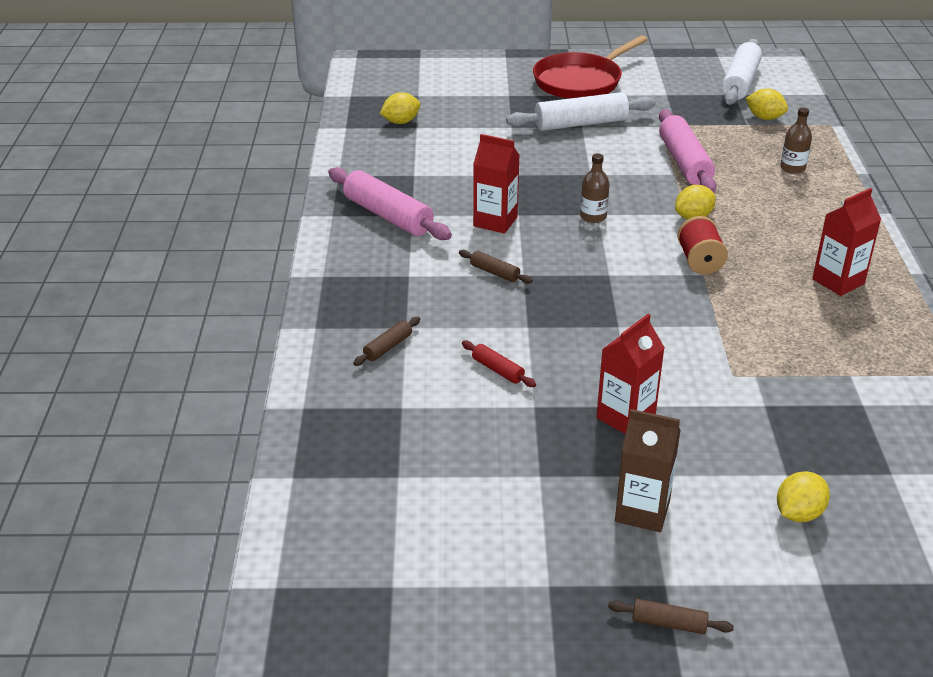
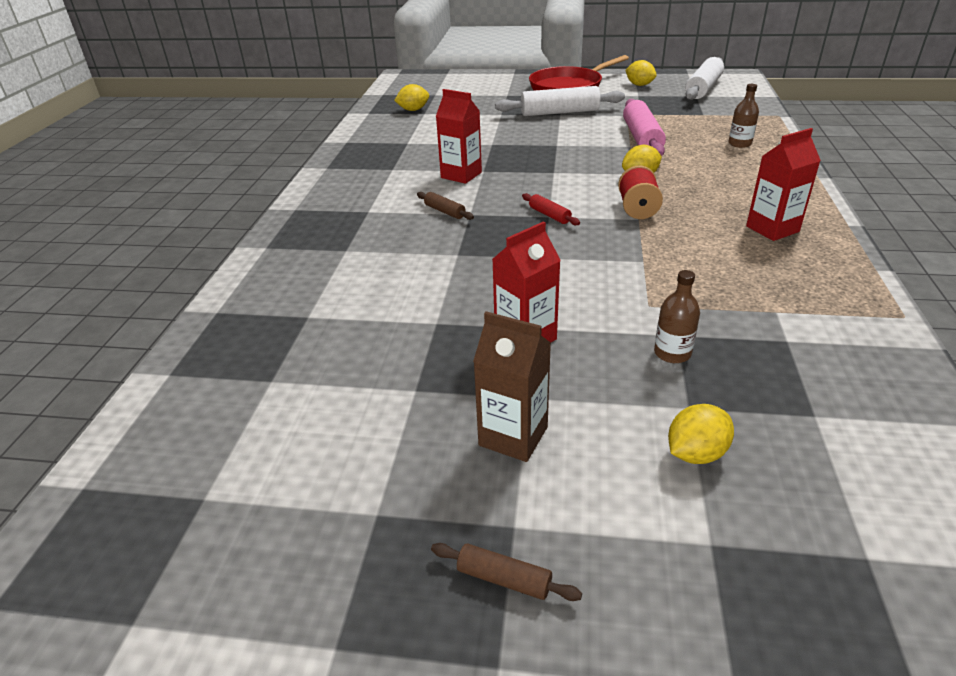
camera: 10 degrees right, 0 degrees up
pink rolling pin [328,167,452,240] -> none
brown rolling pin [353,317,421,366] -> none
red rolling pin [462,341,536,387] -> red rolling pin moved to [522,193,580,226]
brown bottle [580,154,610,223] -> brown bottle moved to [654,270,700,363]
yellow lemon [746,88,788,120] -> yellow lemon moved to [626,60,657,86]

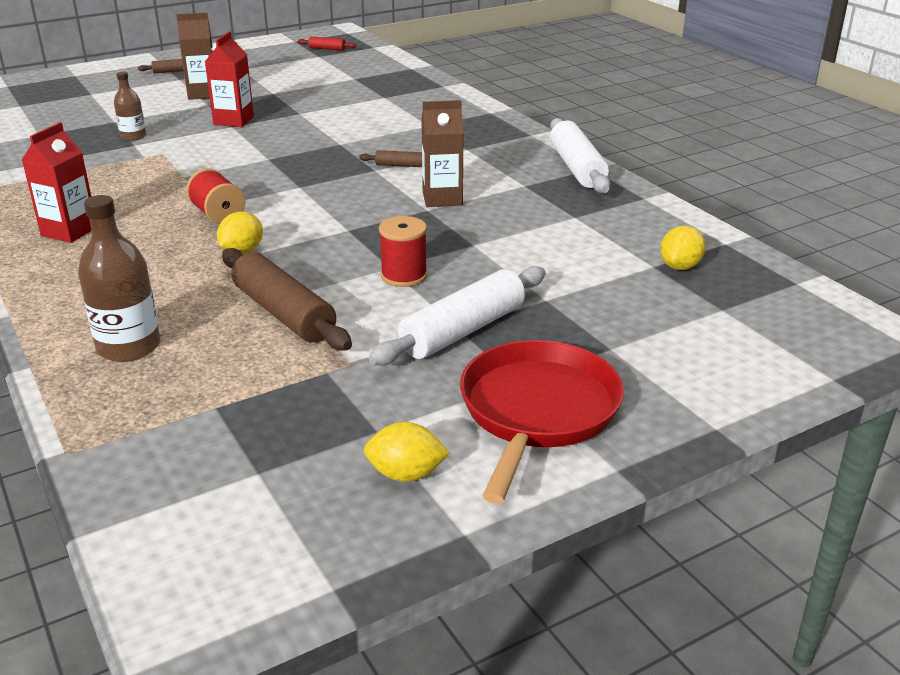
camera: 140 degrees right, 5 degrees down
red carton [436,89,482,184] -> brown carton [421,100,464,207]
red rolling pin [522,193,580,226] -> red rolling pin moved to [298,37,357,51]
pink rolling pin [623,99,666,156] -> brown rolling pin [222,248,352,351]
yellow lemon [668,404,734,464] -> none
white rolling pin [685,57,724,100] -> white rolling pin moved to [550,118,611,193]
brown bottle [728,84,759,148] -> brown bottle [78,195,160,362], size x1.66
none -> red spool [379,216,428,287]

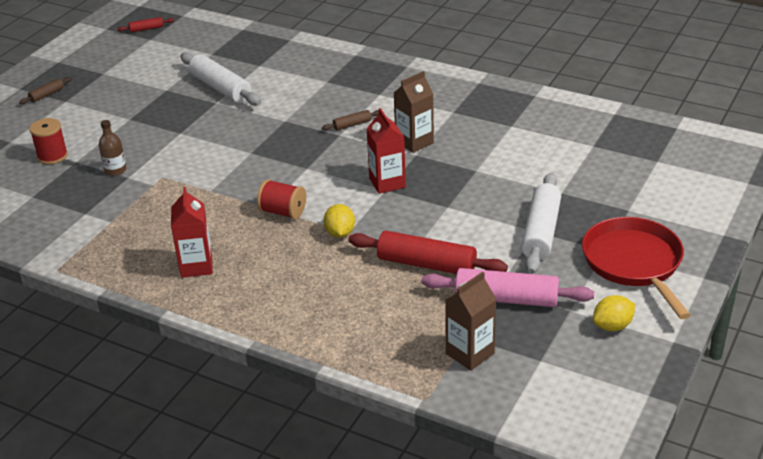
camera: 30 degrees left, 5 degrees up
brown bottle [78,195,160,362] -> none
brown carton [176,13,213,100] -> brown carton moved to [445,272,497,371]
red carton [205,31,254,127] -> red carton moved to [366,108,406,194]
brown rolling pin [222,248,352,351] -> red rolling pin [348,231,508,274]
red spool [379,216,428,287] -> red spool moved to [29,118,68,165]
white rolling pin [550,118,611,193] -> white rolling pin moved to [181,53,261,106]
yellow lemon [660,226,706,270] -> none
none -> pink rolling pin [421,268,594,307]

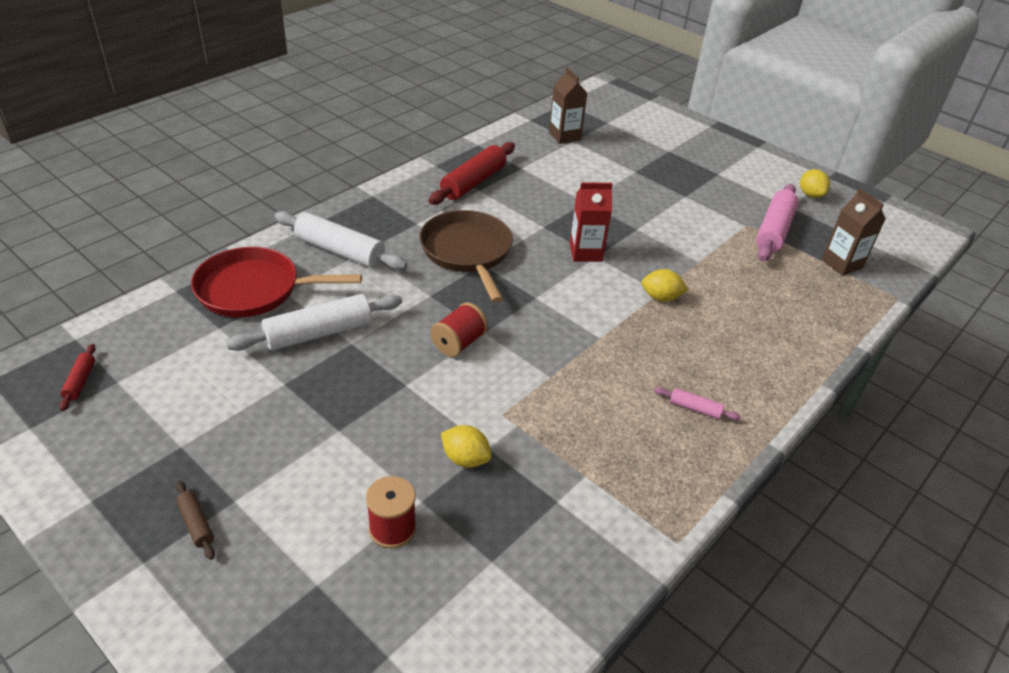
camera: 80 degrees left, 5 degrees up
brown bottle [99,120,127,176] -> yellow lemon [441,425,492,468]
red carton [171,187,213,278] -> pink rolling pin [654,387,741,420]
red spool [257,179,306,219] -> red spool moved to [431,303,488,357]
brown rolling pin [322,110,379,130] -> brown pan [419,210,513,303]
red rolling pin [348,231,508,274] -> red rolling pin moved to [429,142,515,205]
brown carton [394,71,434,153] -> brown carton moved to [549,67,588,144]
white rolling pin [521,173,561,274] -> white rolling pin moved to [275,211,407,270]
red pan [582,217,691,319] -> red pan moved to [191,247,362,317]

